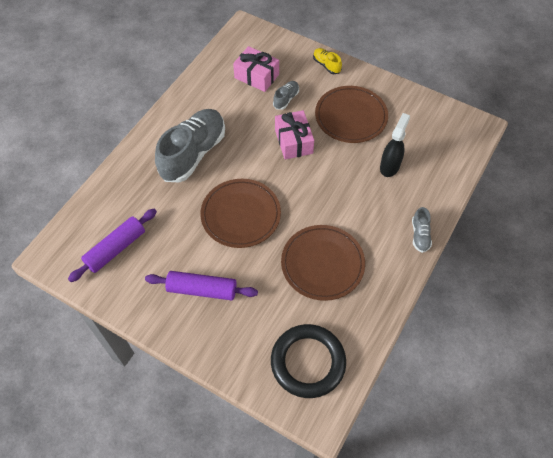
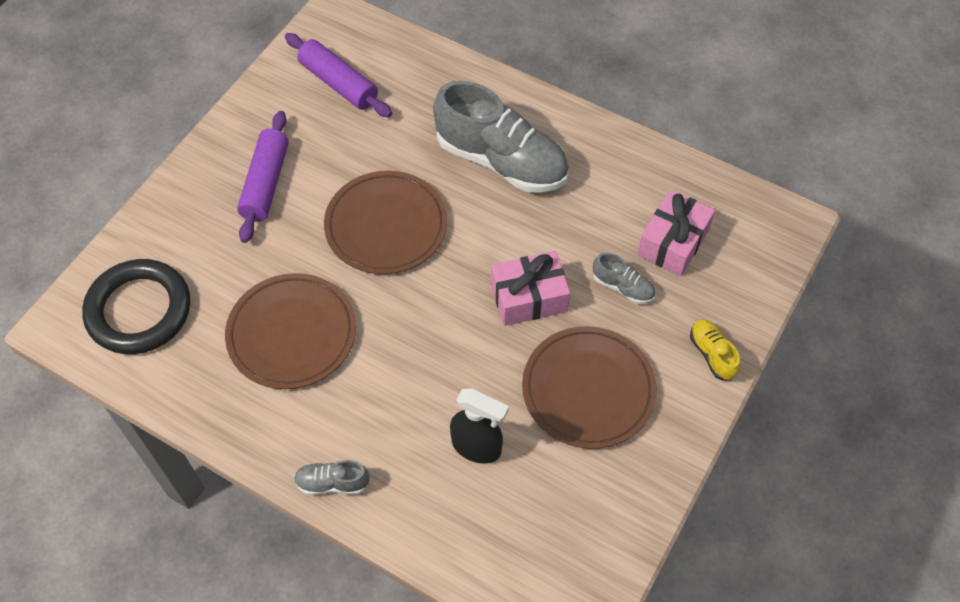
camera: 90 degrees right, 0 degrees up
yellow shoe [313,48,342,74] -> yellow shoe turned 75 degrees counterclockwise [690,319,740,380]

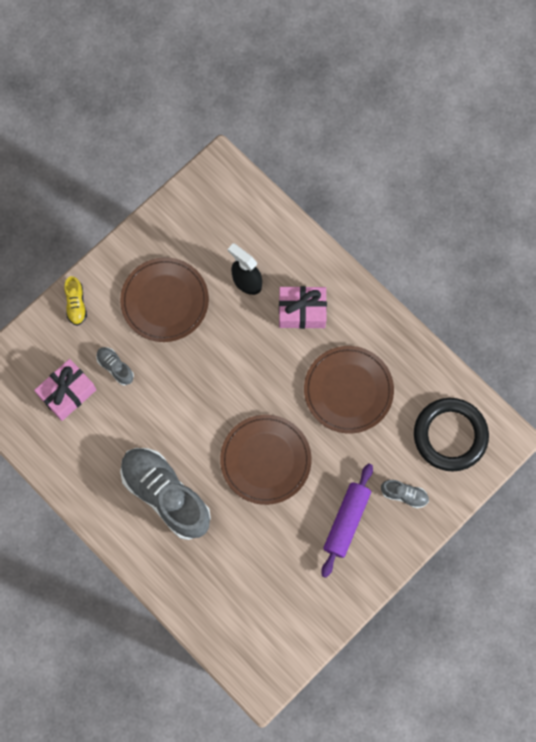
camera: 165 degrees left, 15 degrees up
purple rolling pin [285,33,392,118] -> none
grey shoe [294,460,369,495] -> grey shoe moved to [381,480,429,508]
pink gift [491,251,570,326] -> pink gift moved to [279,286,327,329]

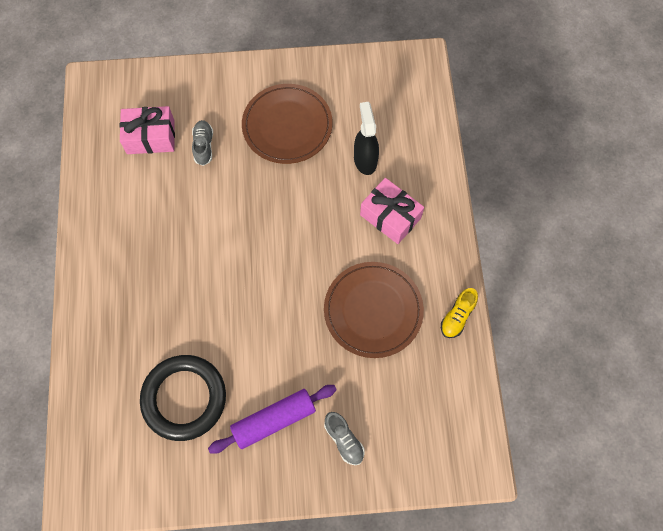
camera: 40 degrees right, 5 degrees down
yellow shoe [64,276,87,326] -> yellow shoe moved to [441,288,478,338]
grey shoe [120,448,211,540] -> none
brown plate [220,415,312,505] -> none
black ring [414,398,489,472] -> black ring moved to [140,355,226,441]

